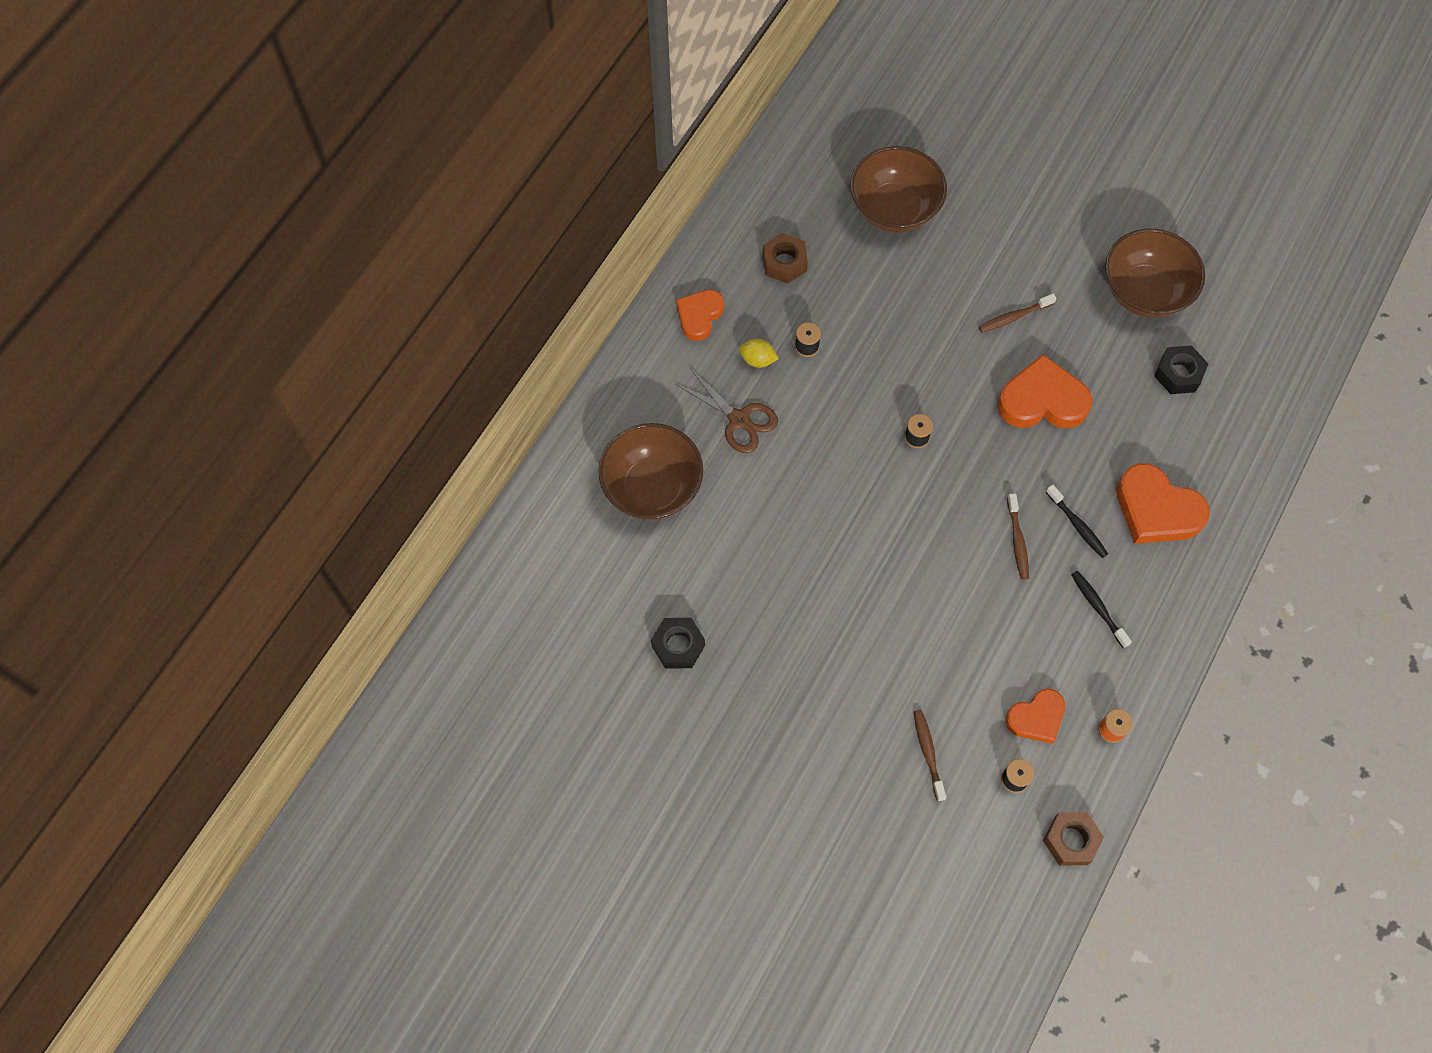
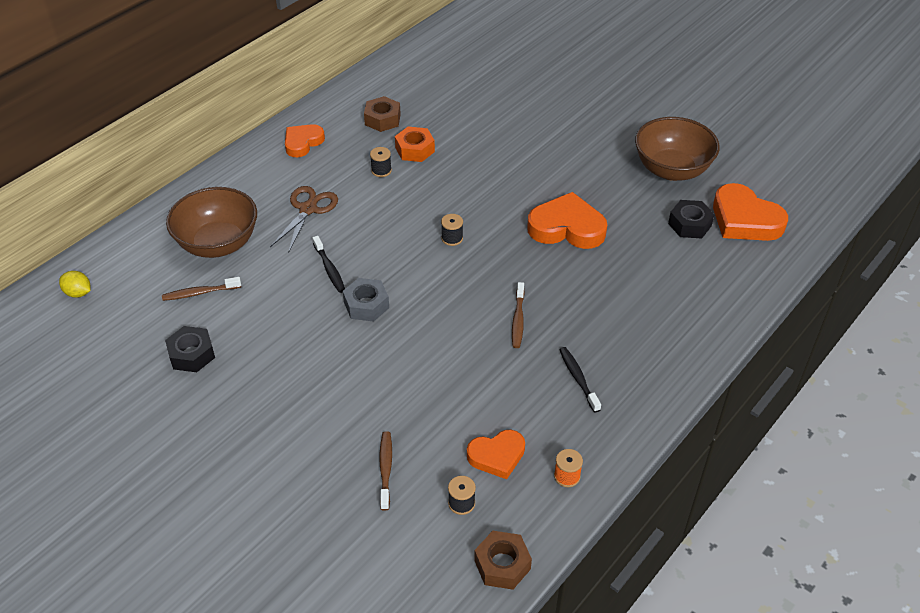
camera: 10 degrees right, 20 degrees down
brown scissors [676,368,778,453] -> brown scissors turned 120 degrees counterclockwise [270,186,338,253]
yellow lemon [739,339,779,368] -> yellow lemon moved to [59,271,91,298]
brown bowl [850,146,947,233] -> none
brown toothbrush [979,294,1056,333] -> brown toothbrush moved to [162,277,241,301]
black toothbrush [1046,485,1108,558] -> black toothbrush moved to [313,236,345,293]
orange heart [1116,463,1210,544] -> orange heart moved to [713,183,788,241]
none -> grey nut [343,278,389,322]
none -> orange nut [395,126,435,162]

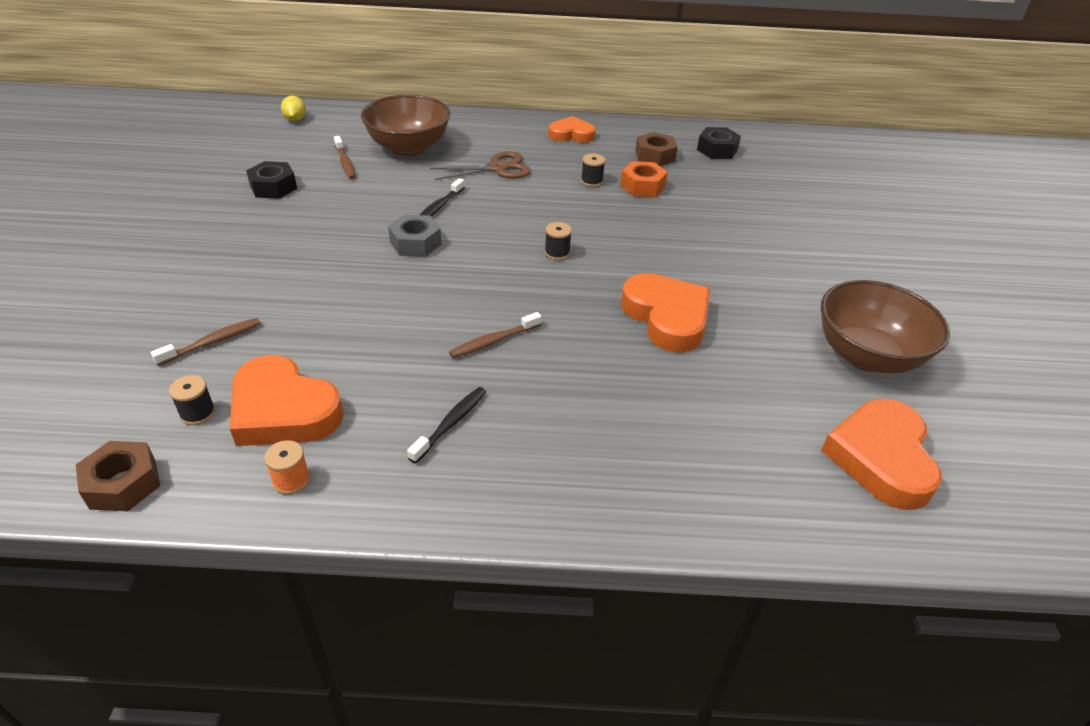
camera: 50 degrees right, 5 degrees down
brown toothbrush [162,277,241,301] -> brown toothbrush turned 150 degrees counterclockwise [334,136,356,179]
orange heart [467,430,525,479] -> orange heart [230,355,344,446], size x1.59
black nut [668,200,715,238] -> black nut moved to [697,127,741,159]

